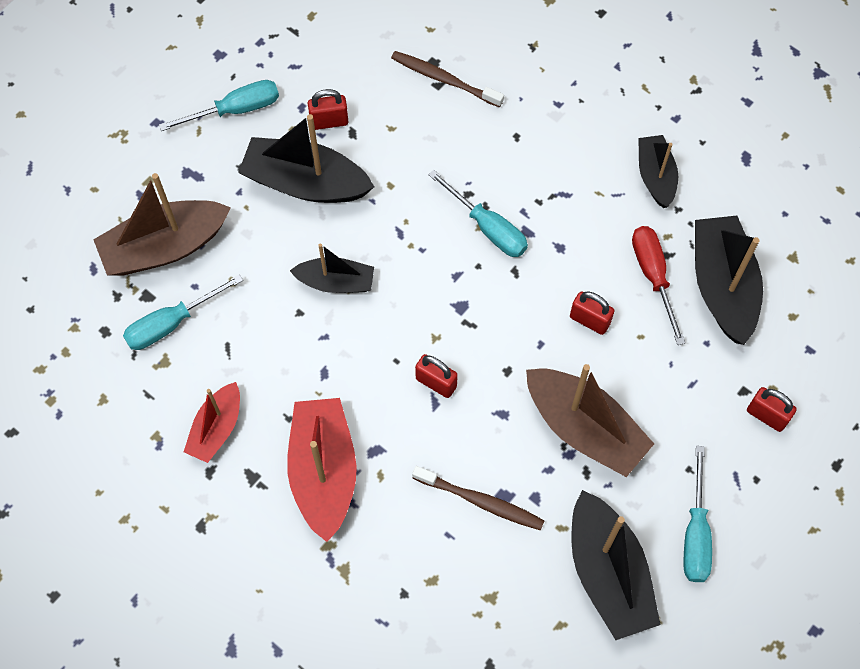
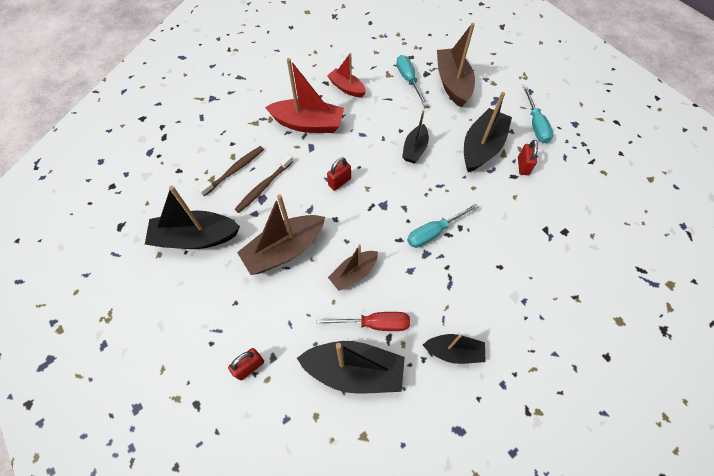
camera: 105 degrees right, 5 degrees down
brown toothbrush [391,51,504,108] -> brown toothbrush moved to [198,146,264,196]
red padlock [570,291,614,335] -> brown boat [328,244,378,291]
turquoise screwdriver [684,446,712,582] -> none

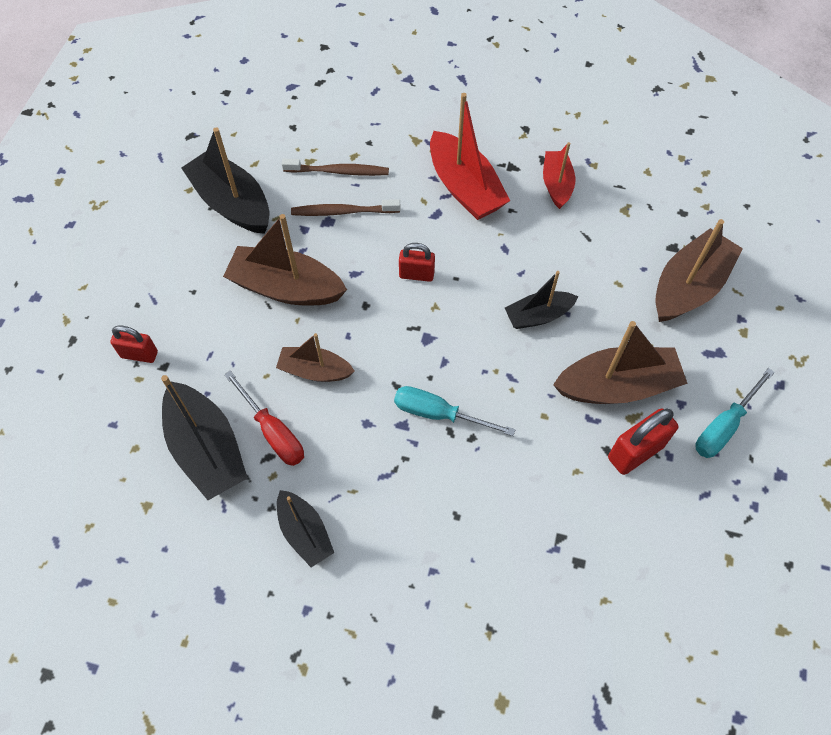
camera: 50 degrees right, 0 degrees up
turquoise screwdriver [396,55,428,106] -> none
black boat [464,92,512,172] -> brown boat [553,321,688,404]
red padlock [518,140,538,175] -> red padlock [608,408,679,475], size x1.53

